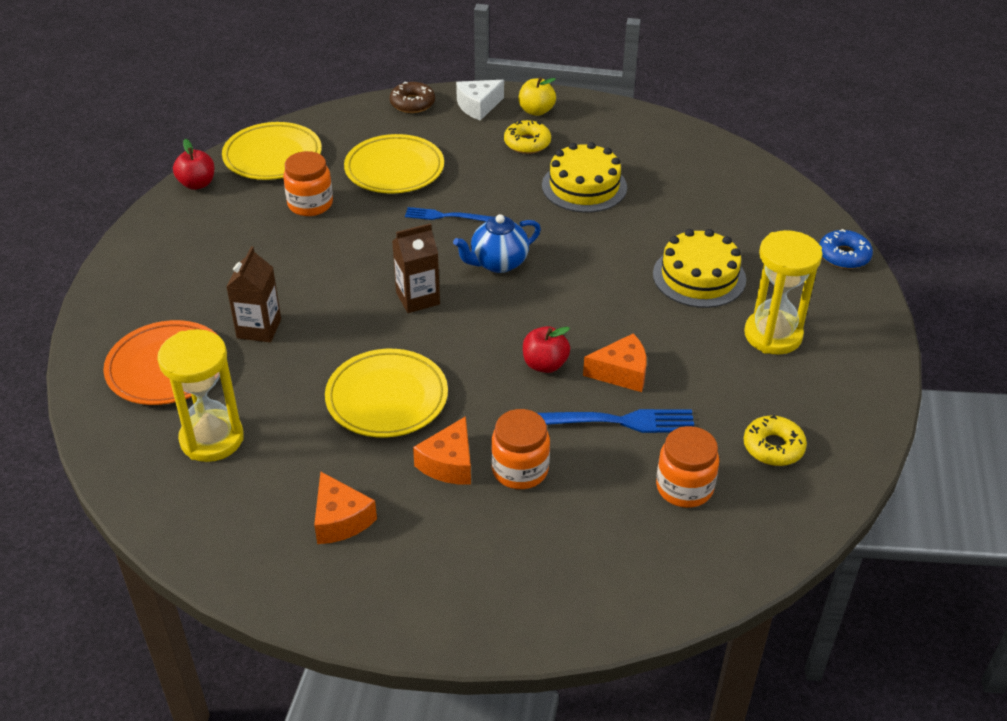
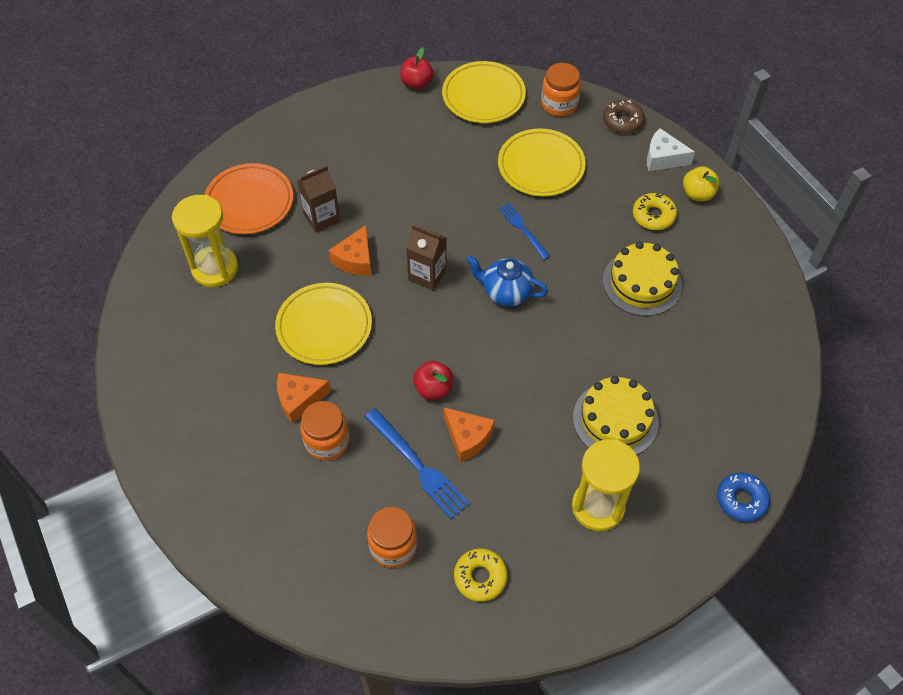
camera: 50 degrees right, 15 degrees up
orange jar [283,151,333,216] -> orange jar moved to [541,63,581,116]
orange cheese [314,471,377,544] -> orange cheese moved to [329,225,371,275]

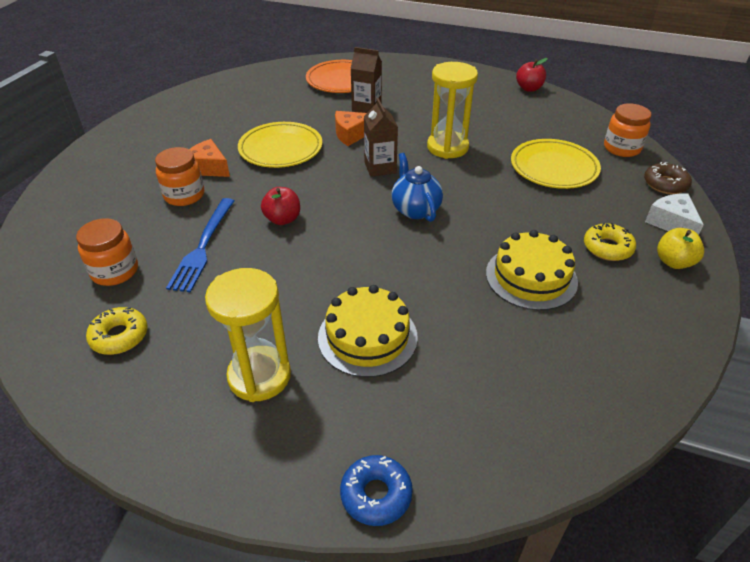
camera: 50 degrees right, 15 degrees down
yellow hourglass [172,195,238,287] -> yellow hourglass moved to [427,62,478,159]
yellow plate [442,61,526,123] -> none
orange cheese [444,407,495,462] -> none
blue fork [499,203,550,260] -> none

